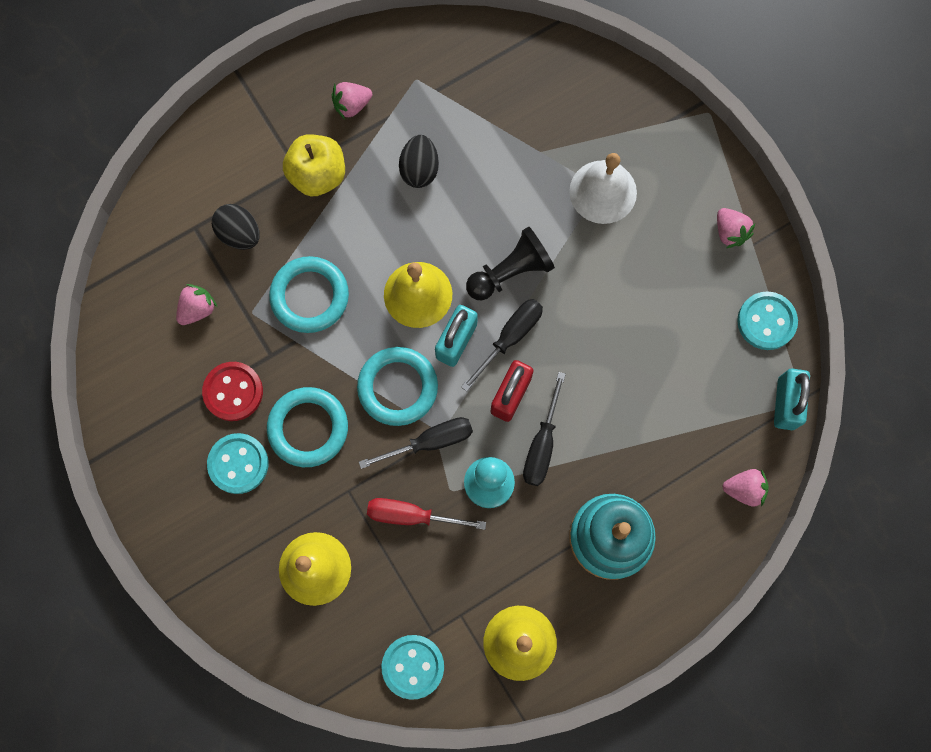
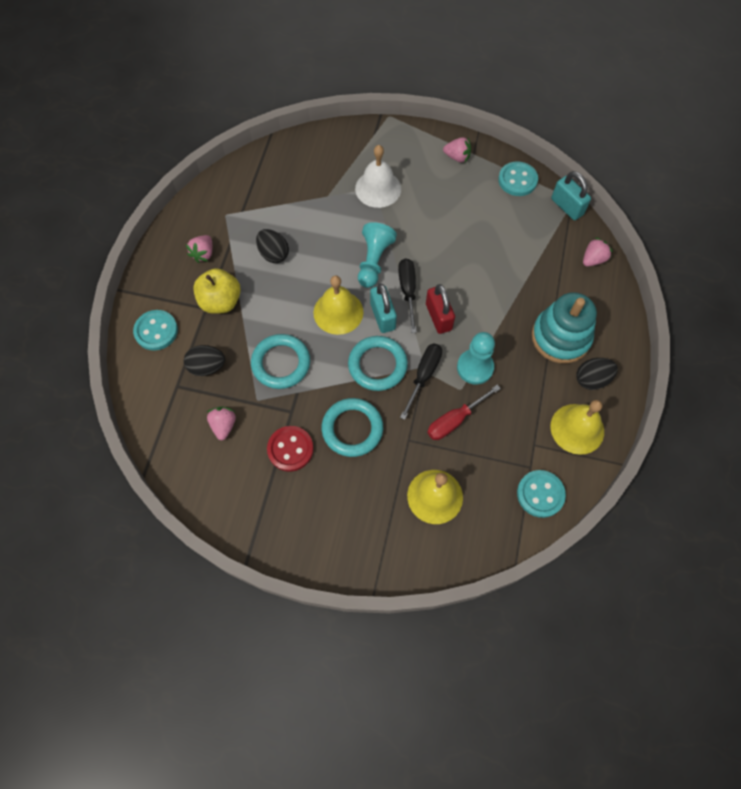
camera: 45 degrees left, 10 degrees down
turquoise button [207,433,268,494] -> turquoise button moved to [133,310,178,351]
black pawn [466,226,555,300] -> turquoise pawn [358,222,397,288]
black screwdriver [523,372,566,486] -> none
none -> black egg [576,358,618,390]

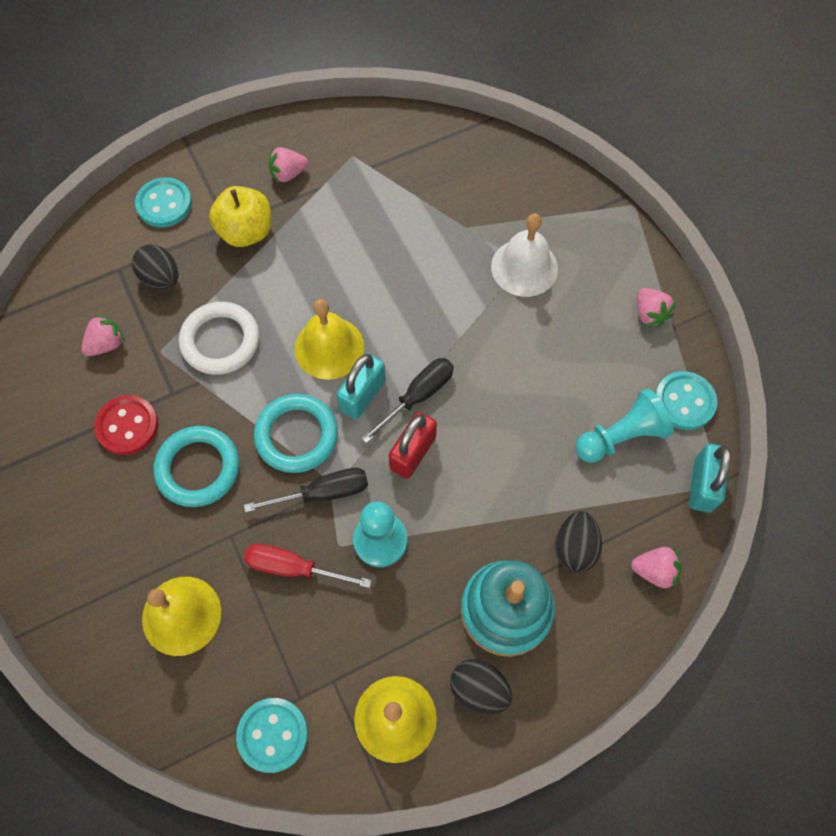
camera: 50 degrees right, 0 degrees up
turquoise ring [251,334,310,389] -> white ring [179,302,259,375]
black egg [256,229,289,263] -> black egg moved to [555,511,602,572]
turquoise pawn [358,222,397,288] -> turquoise pawn moved to [576,388,674,463]

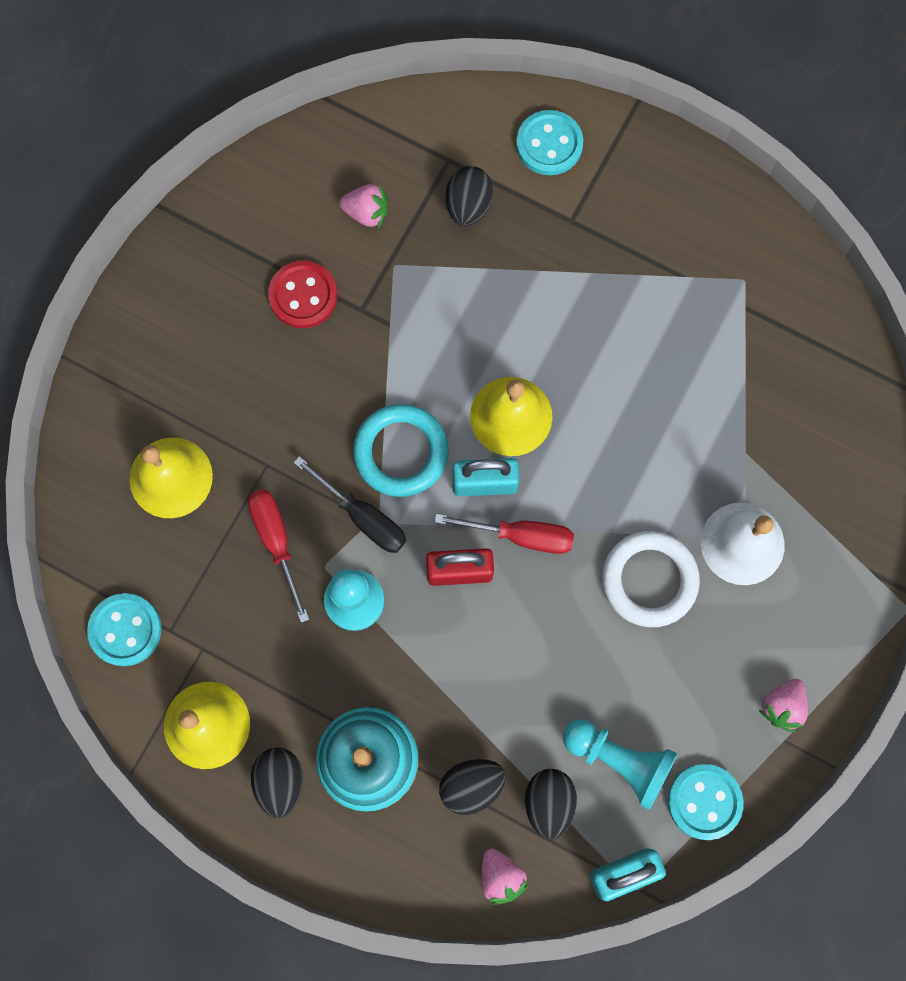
camera: 55 degrees right, 10 degrees up
turquoise ring [154,426,239,507] -> none
white ring [179,302,259,375] -> white ring moved to [602,531,700,627]
yellow apple [209,186,271,247] -> none
pink strawberry [269,147,308,183] -> none
black screwdriver [361,358,454,443] -> red screwdriver [435,514,574,554]
none -> black egg [525,769,577,840]

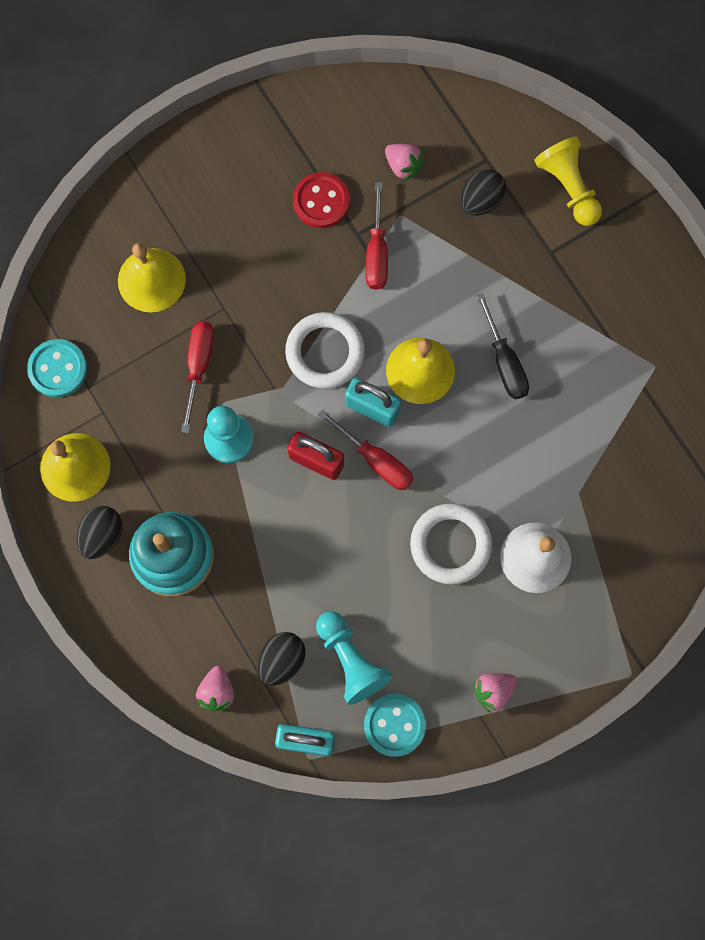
camera: 30 degrees right, 0 degrees up
black screwdriver [294,456,406,553] -> black screwdriver moved to [476,293,529,399]
turquoise ring [353,404,449,497] -> white ring [285,312,365,389]
black egg [439,759,506,815] -> none
turquoise button [516,110,583,175] -> yellow pawn [534,137,602,226]
none -> red screwdriver [365,182,388,290]

